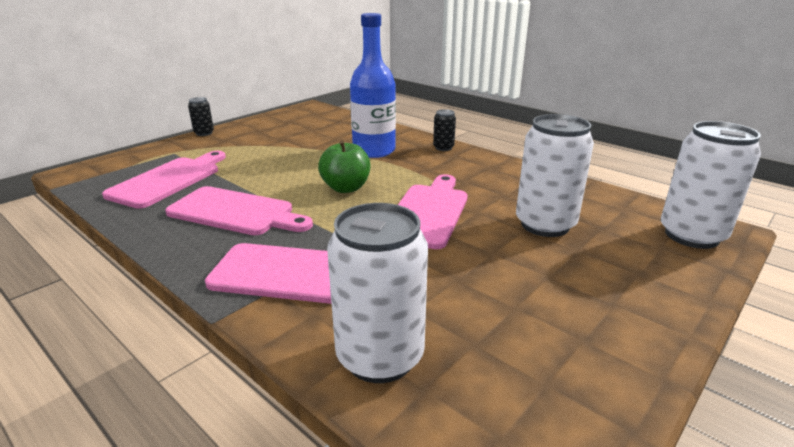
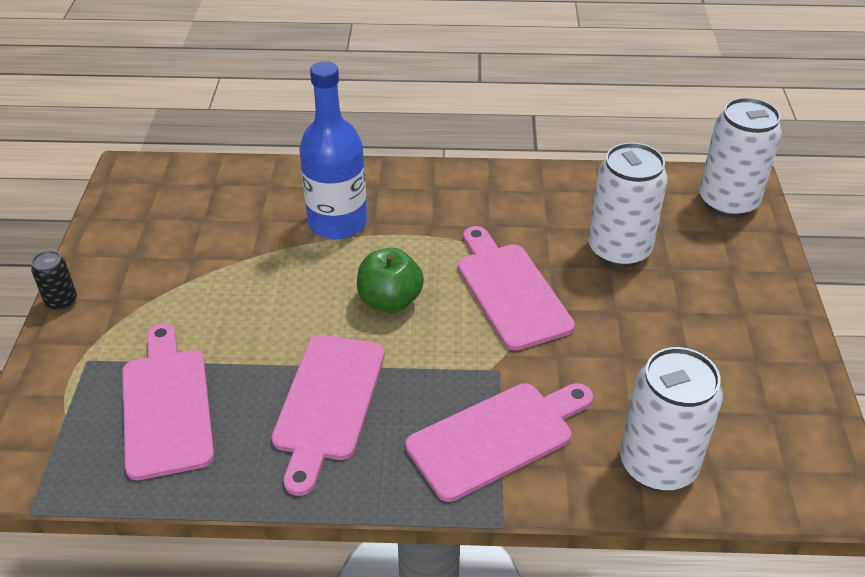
camera: 40 degrees left, 15 degrees up
pink cutting board [165,186,313,235] -> pink cutting board turned 120 degrees clockwise [272,335,385,496]
black can [433,109,456,151] -> none

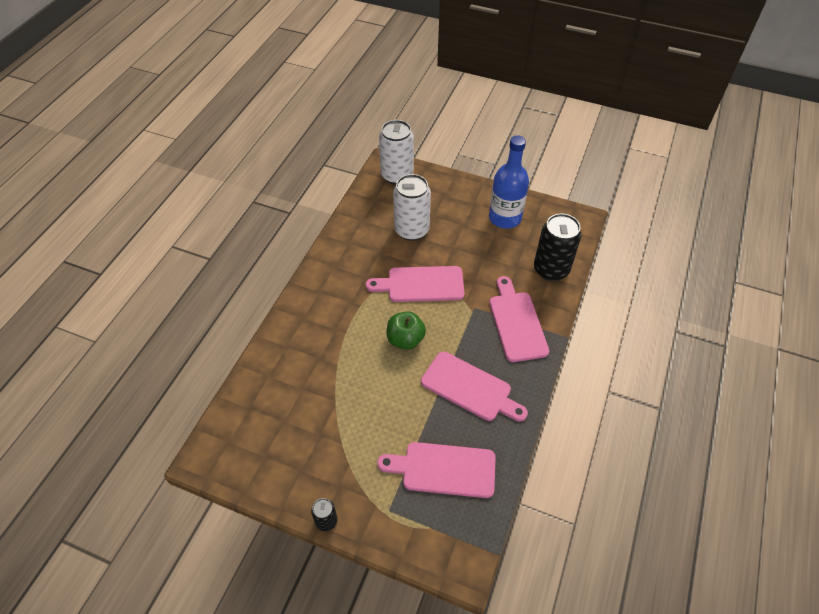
camera: 70 degrees left, 10 degrees up
blue bottle [299,61,367,239] -> blue bottle moved to [489,135,529,229]
white can [620,347,723,491] -> black can [534,213,581,281]

